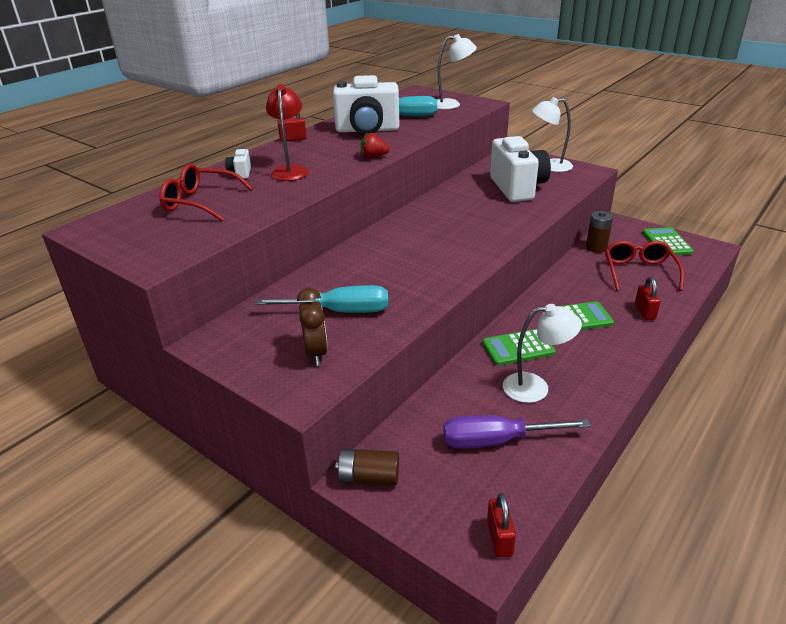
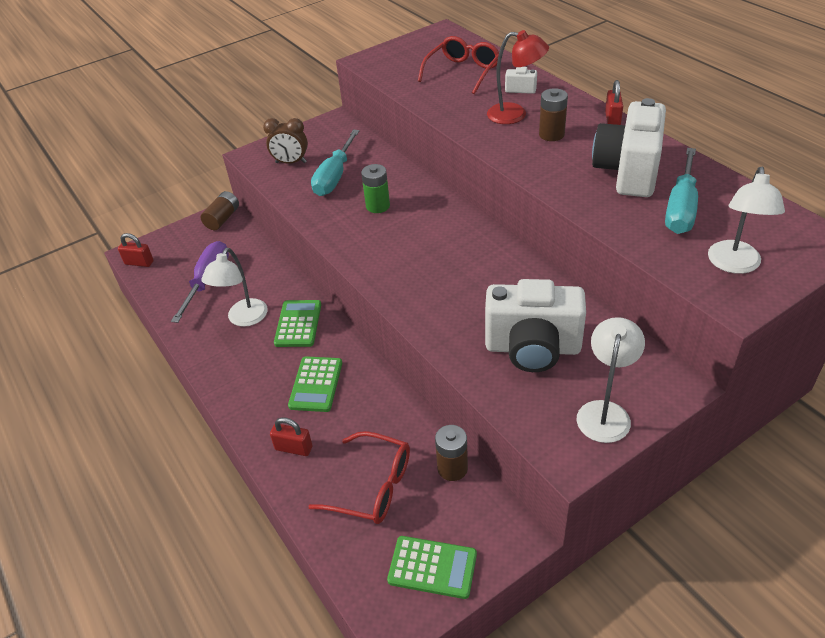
camera: 110 degrees right, 10 degrees up
red strawberry [360,132,389,158] -> none
none -> green battery [361,164,390,213]
none -> brown battery [539,88,568,141]

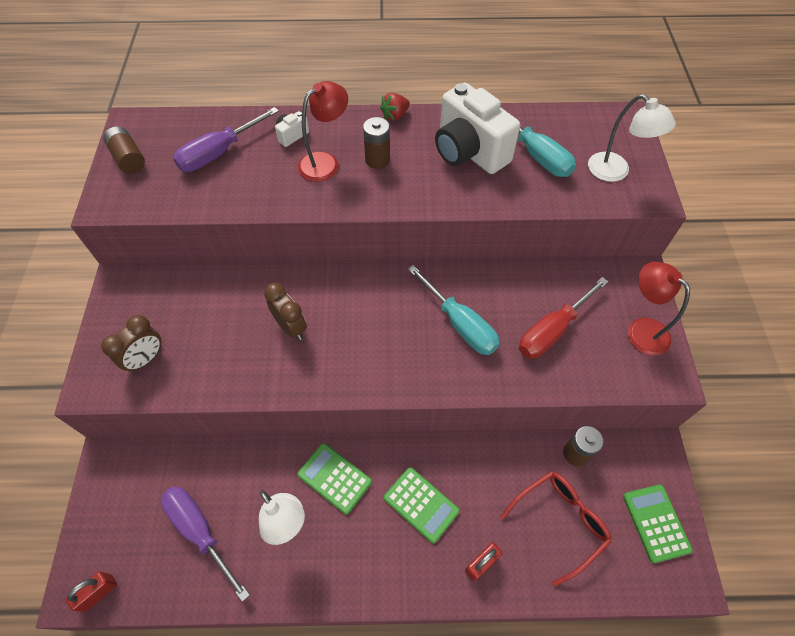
camera: 60 degrees left, 15 degrees up
brown battery [201,191,239,230] -> brown battery moved to [103,127,145,174]
turquoise screwdriver [311,130,359,196] -> turquoise screwdriver moved to [407,265,500,355]
green battery [361,164,390,213] -> brown clock [264,283,307,340]
green calculator [387,536,477,599] -> green calculator turned 60 degrees counterclockwise [623,484,693,563]
red glasses [418,36,499,94] -> purple screwdriver [173,107,279,172]
white camera [485,279,586,372] -> red screwdriver [519,277,609,359]
white lamp [576,317,645,443] -> red lamp [628,262,690,355]
red padlock [605,80,623,125] -> red strawberry [380,93,410,121]

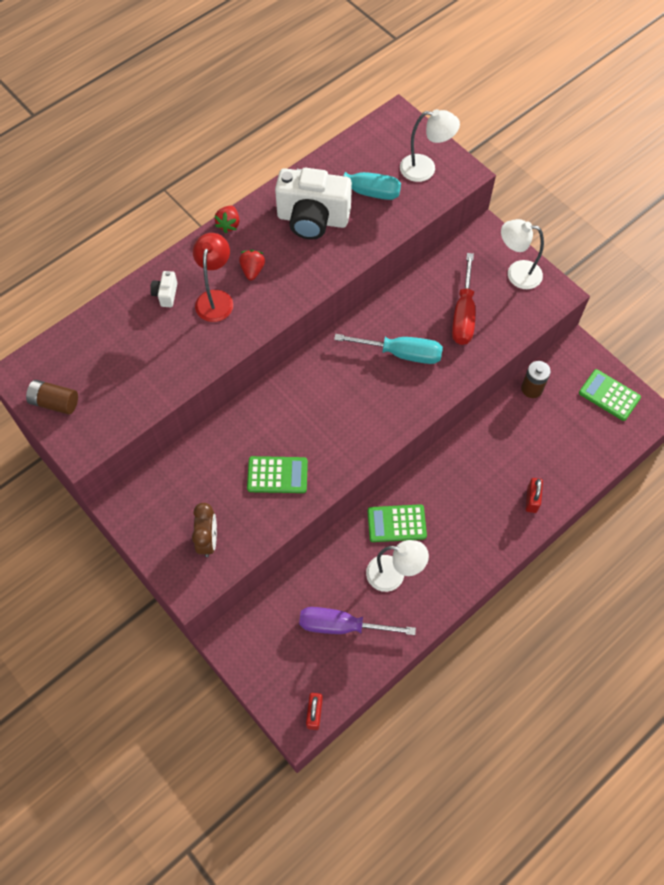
camera: 40 degrees left, 5 degrees up
purple screwdriver [173,107,279,172] -> none
brown clock [264,283,307,340] -> none
brown battery [363,117,390,169] -> red strawberry [239,250,265,281]
green calculator [384,467,460,543] -> green calculator moved to [247,456,308,493]
red glasses [500,471,612,586] -> none
red lamp [628,262,690,355] -> white lamp [501,219,544,289]

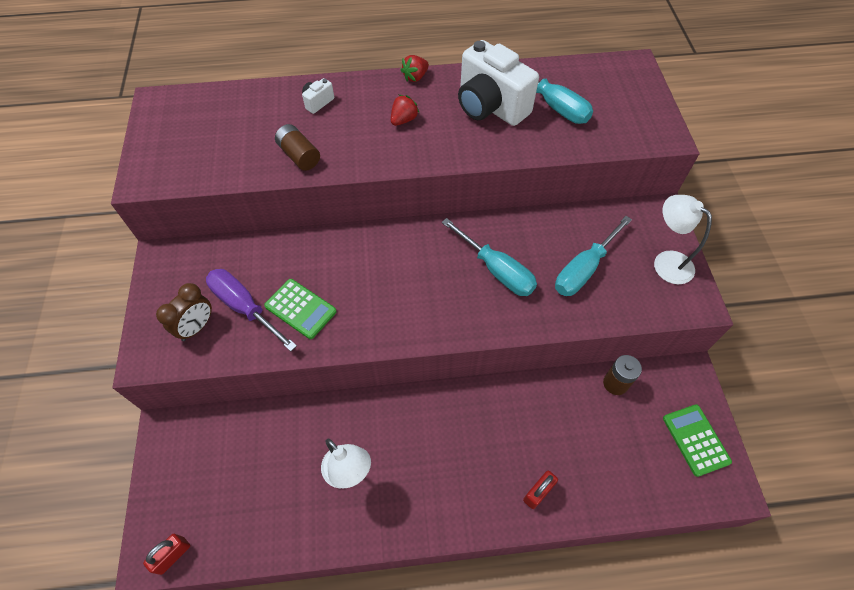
camera: 35 degrees right, 5 degrees down
brown battery [26,380,78,415] -> brown battery moved to [275,124,320,171]
red lamp [193,233,233,322] -> none
purple screwdriver [299,607,416,635] -> purple screwdriver moved to [206,269,297,351]
green calculator [367,504,427,542] -> none
white lamp [400,109,460,182] -> none
red screwdriver [452,253,475,345] -> turquoise screwdriver [555,216,632,296]

